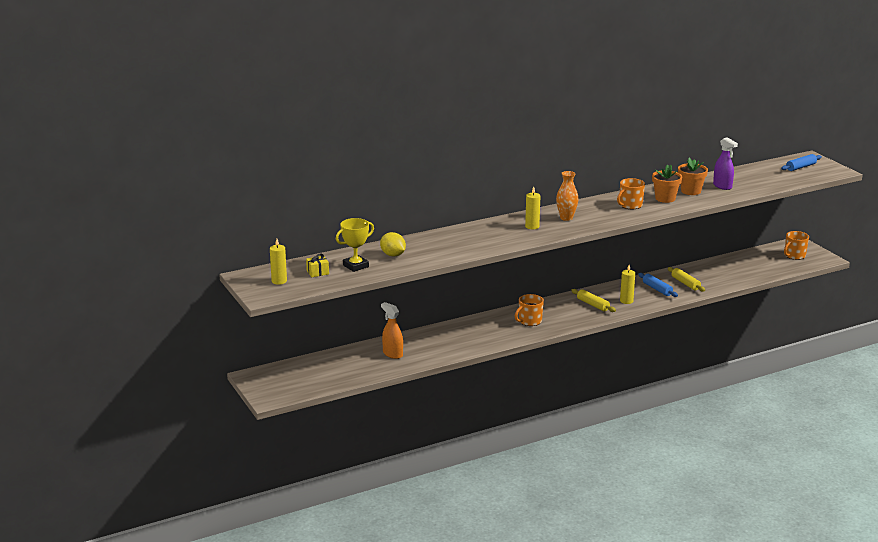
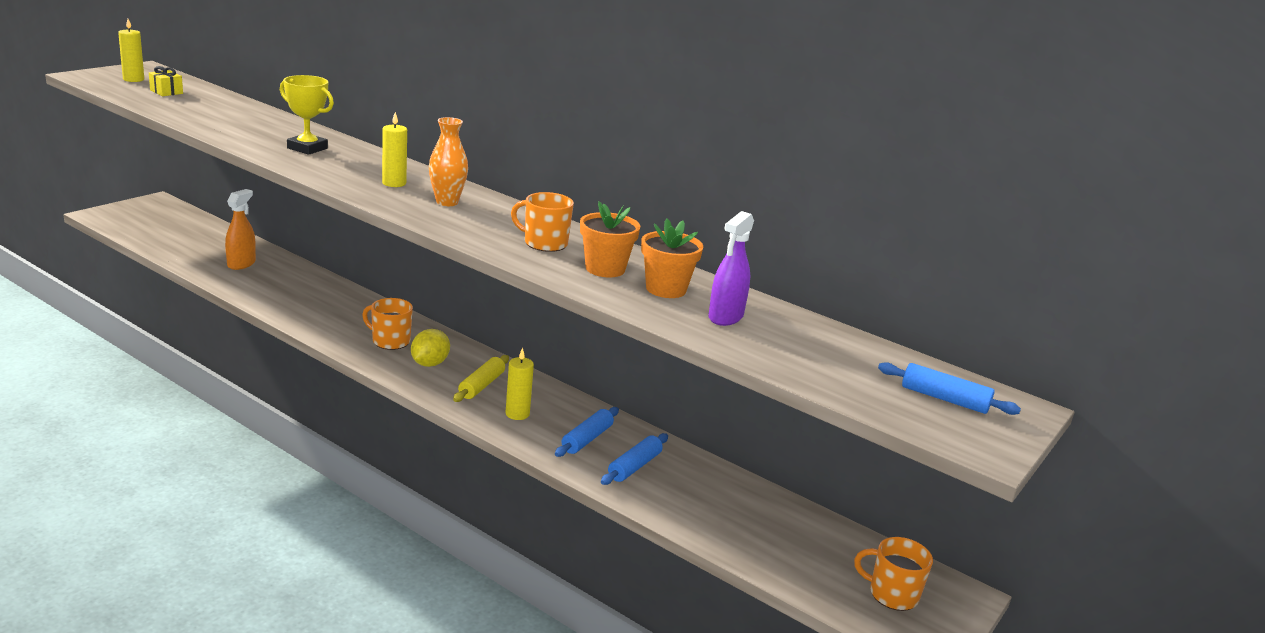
camera: 60 degrees right, 0 degrees up
yellow trophy [336,218,374,272] -> yellow trophy moved to [280,75,334,155]
yellow lemon [380,232,406,257] -> yellow lemon moved to [411,329,450,367]
yellow rolling pin [668,267,705,292] -> blue rolling pin [601,433,668,485]

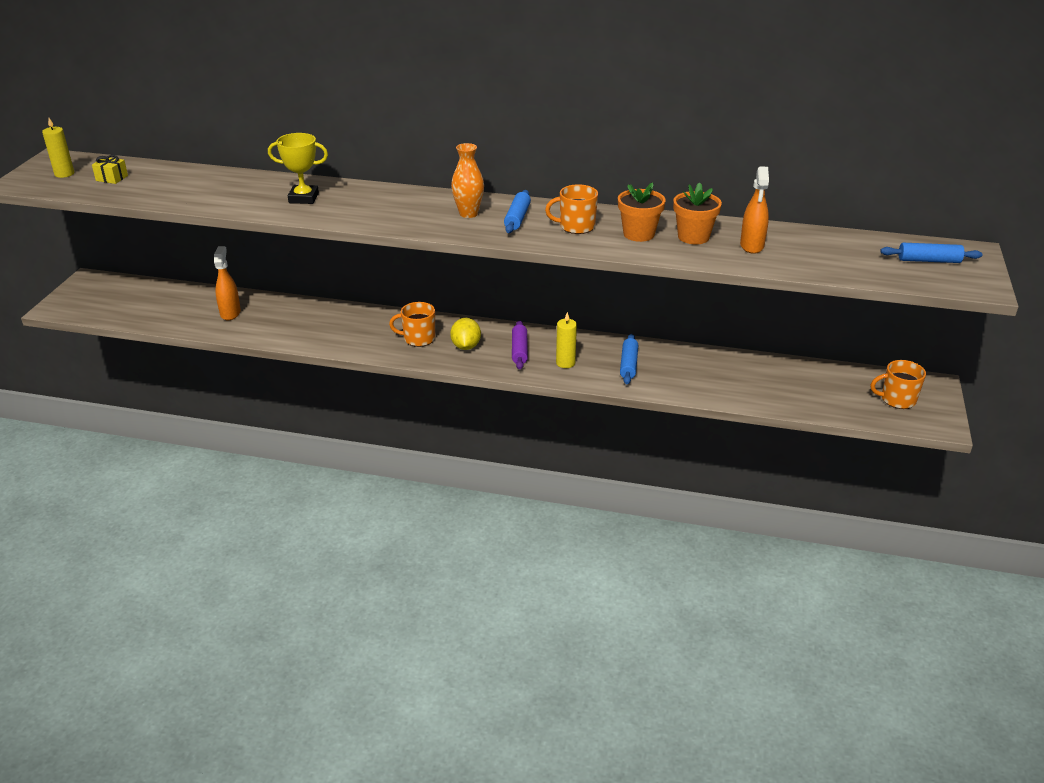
camera: 20 degrees left, 10 degrees up
yellow candle [382,112,407,187] -> none
yellow rolling pin [453,355,509,402] -> purple rolling pin [512,320,528,370]
blue rolling pin [601,433,668,485] -> blue rolling pin moved to [504,190,531,233]
purple spray bottle [708,211,754,326] -> orange spray bottle [740,166,769,254]

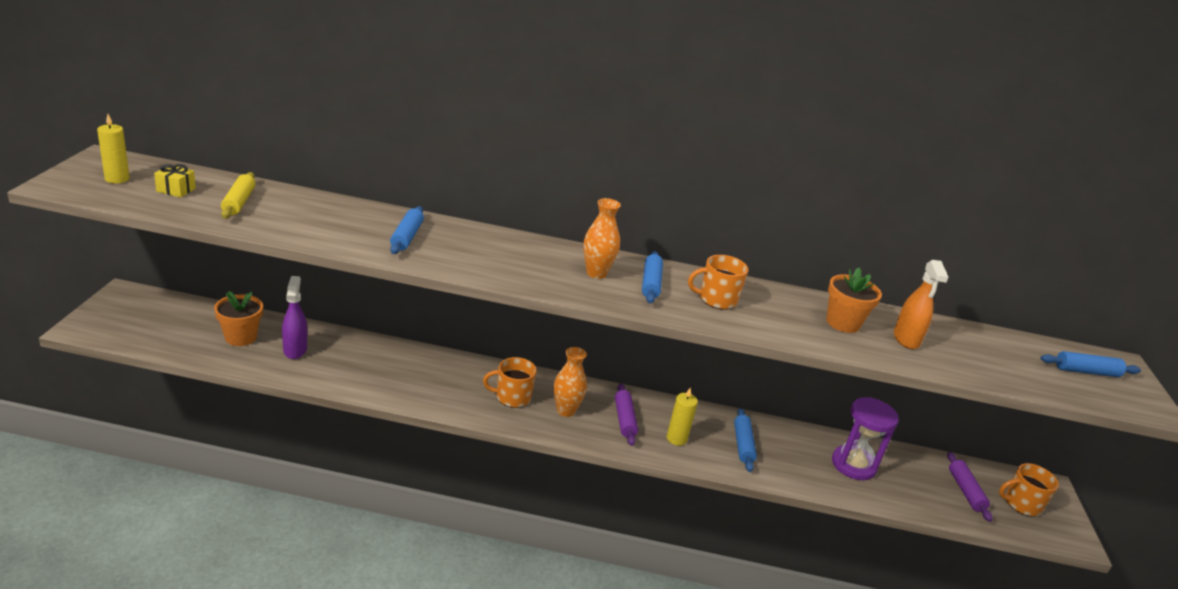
camera: 10 degrees left, 5 degrees down
orange spray bottle [214,246,241,320] -> purple spray bottle [282,276,307,359]
yellow trophy [268,133,328,204] -> blue rolling pin [390,206,424,254]
yellow lemon [450,318,481,350] -> orange vase [554,347,587,417]
orange flower pot [618,182,665,242] -> orange flower pot moved to [214,291,263,346]
none -> yellow rolling pin [221,172,256,219]
none -> purple hourglass [832,397,899,480]
none -> purple rolling pin [947,452,992,522]

